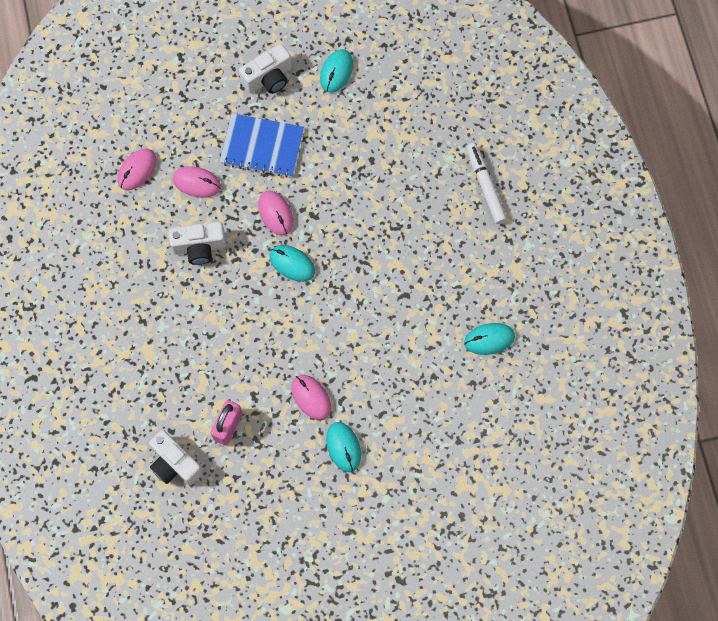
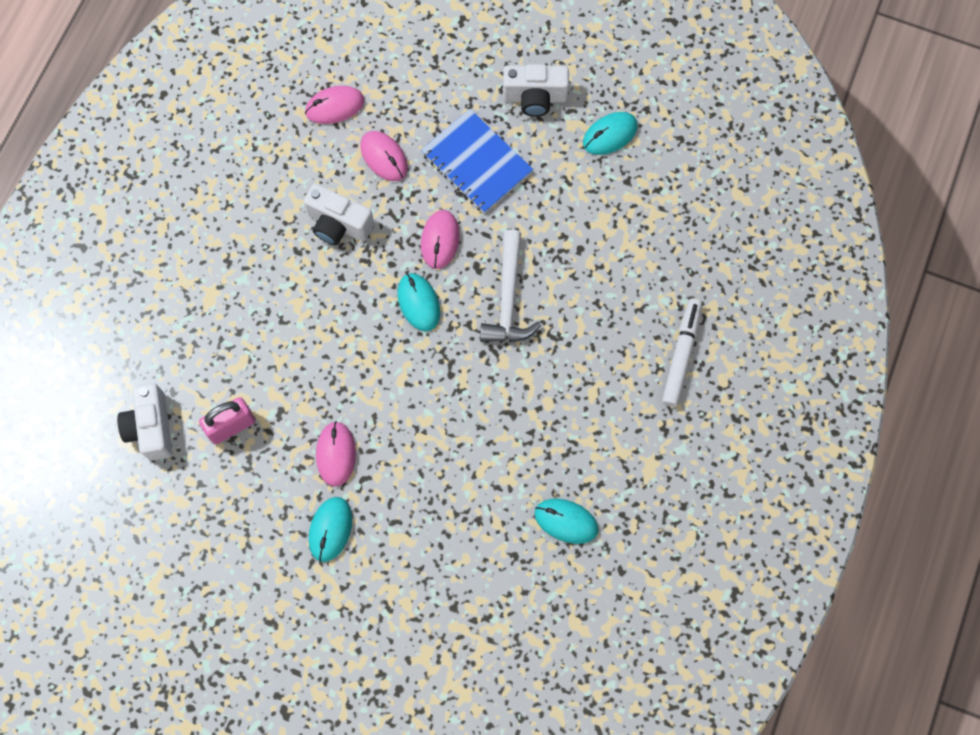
camera: 35 degrees right, 0 degrees up
none -> white hammer [480,229,541,342]

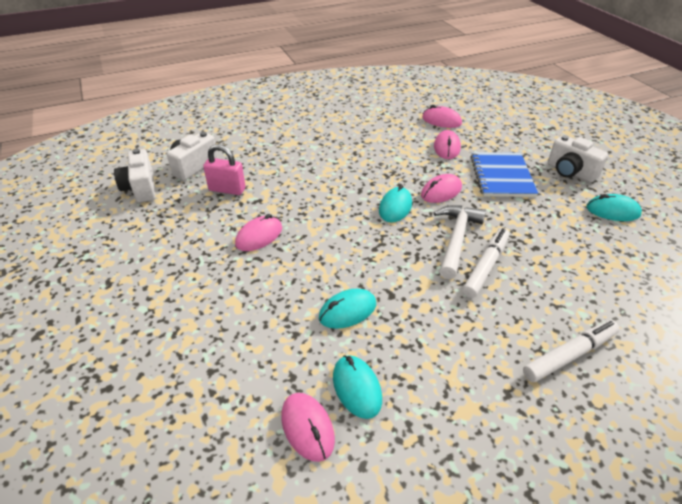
camera: 45 degrees right, 30 degrees down
white camera [304,184,374,245] -> white camera moved to [114,149,155,202]
turquoise mouse [309,497,352,562] -> turquoise mouse moved to [319,289,376,329]
white hammer [480,229,541,342] -> white hammer turned 150 degrees clockwise [434,205,486,279]
none -> pink mouse [281,393,335,462]
none -> white marker [462,228,509,298]

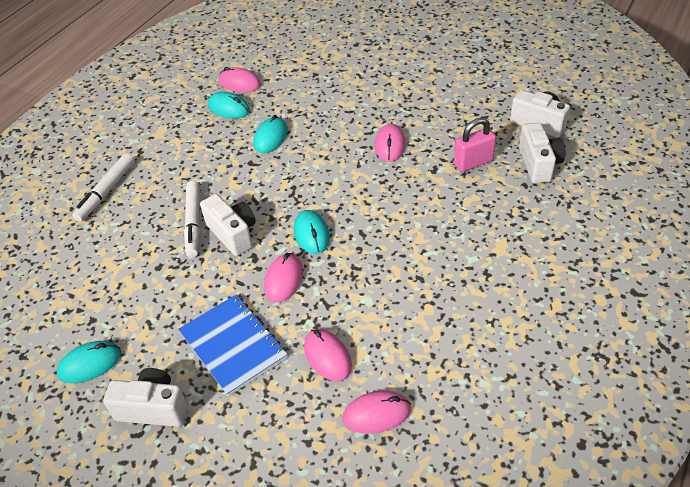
camera: 145 degrees right, 5 degrees up
white hammer [434,205,486,279] -> white camera [200,194,256,256]

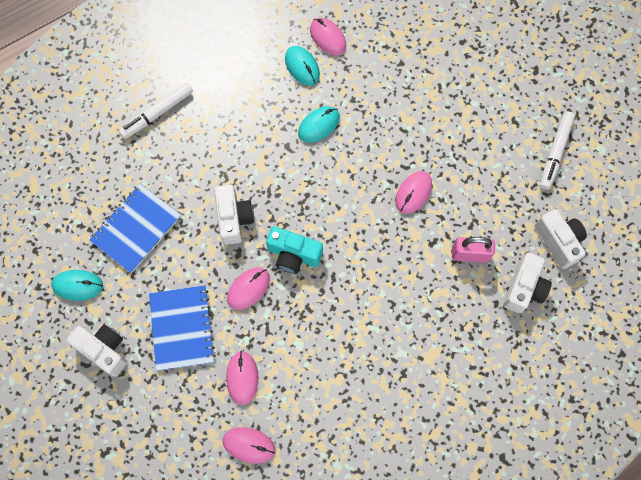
camera: 25 degrees right, 25 degrees up
white marker [184,181,200,257] -> white marker moved to [540,111,575,190]
turquoise mouse [294,210,330,254] -> turquoise camera [266,226,323,274]
none -> blue notebook [89,184,181,273]

